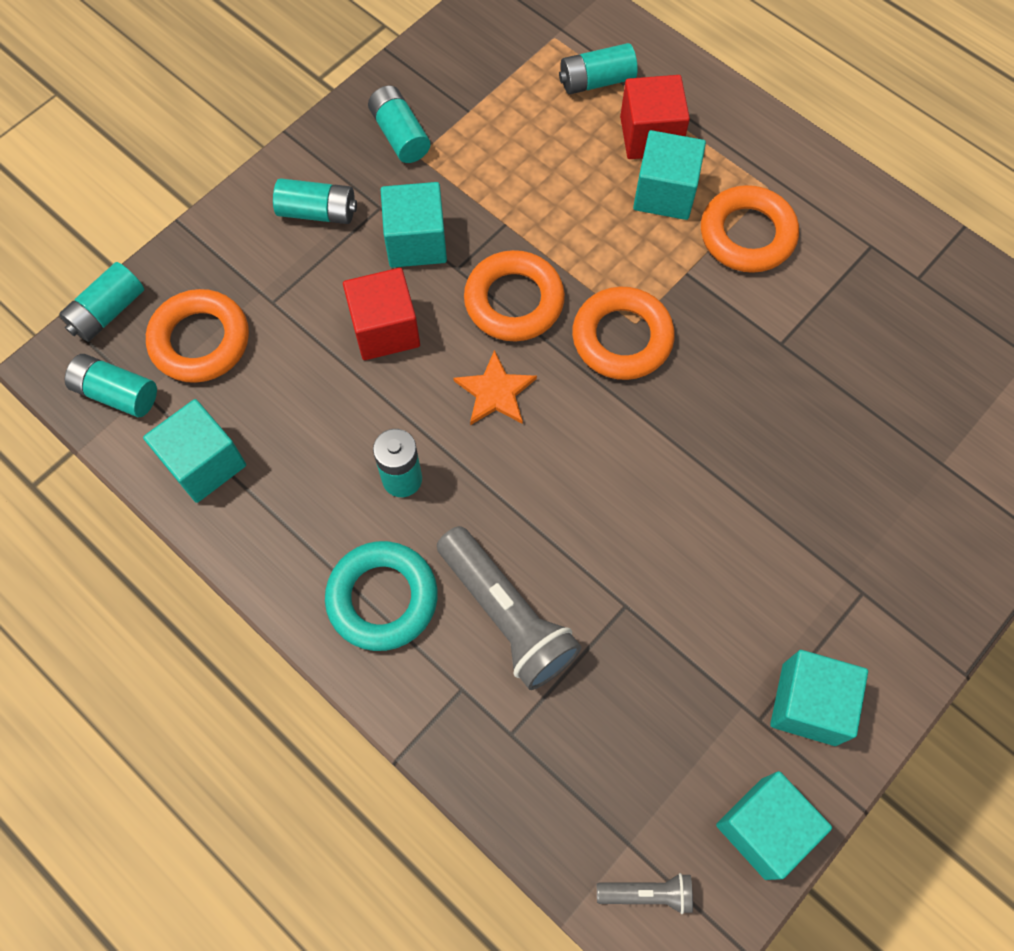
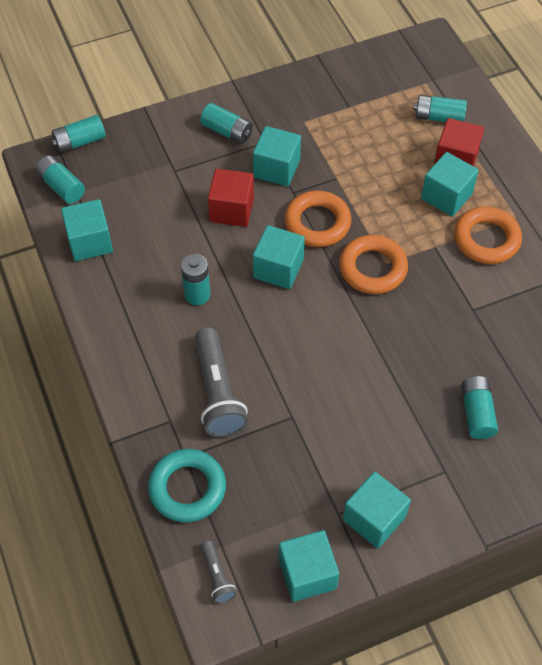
camera: 25 degrees right, 10 degrees down
orange ring [146,289,249,383] -> none
turquoise ring [325,541,437,651] -> turquoise ring moved to [148,449,226,522]
turquoise battery [368,85,430,163] -> turquoise battery moved to [461,376,498,439]
orange star [453,350,537,425] -> turquoise cube [253,225,305,289]
grey flashlight [597,873,693,914] -> grey flashlight turned 45 degrees clockwise [201,541,236,604]

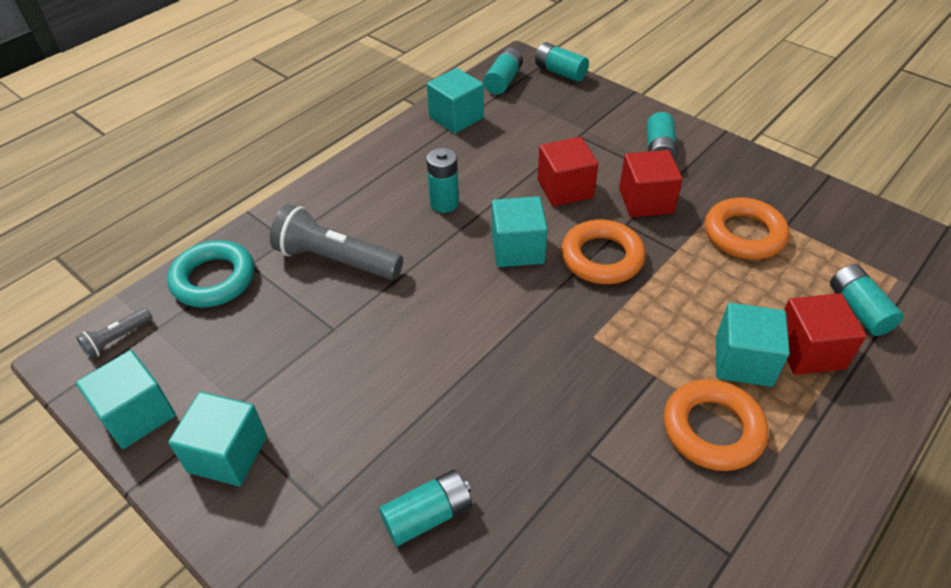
camera: 65 degrees right, 10 degrees down
grey flashlight [195,327,248,437] -> grey flashlight turned 60 degrees clockwise [270,204,403,280]
turquoise cube [253,126,301,186] -> red cube [619,150,683,217]
orange ring [339,235,408,294] -> orange ring moved to [705,198,789,260]

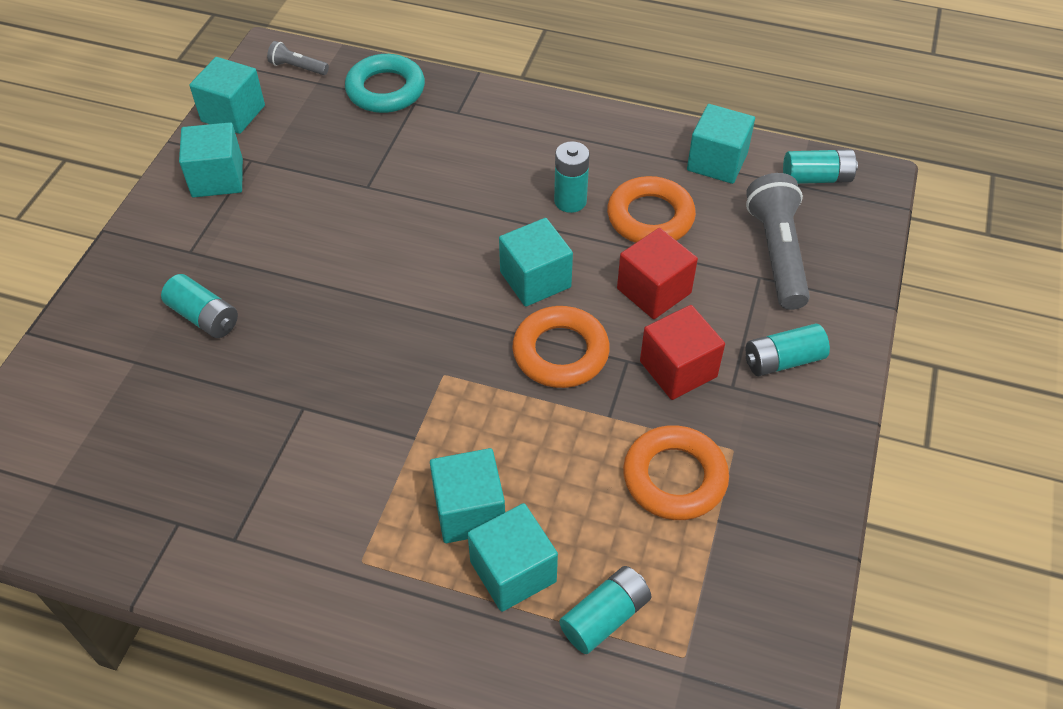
camera: 65 degrees right, 5 degrees up
grey flashlight [270,204,403,280] -> grey flashlight moved to [746,173,810,310]
turquoise battery [535,42,589,82] -> none
orange ring [664,379,768,471] -> orange ring moved to [607,176,696,243]
red cube [784,293,866,375] -> turquoise cube [468,503,558,612]

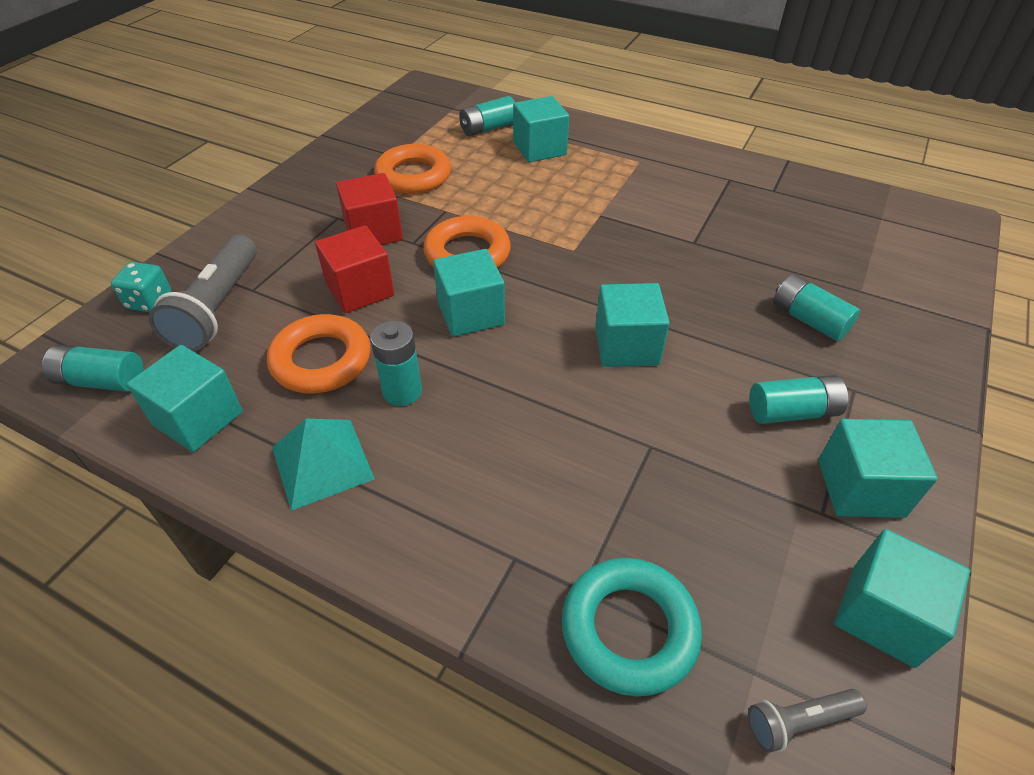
camera: 170 degrees left, 5 degrees down
grey flashlight [267,41,329,75] -> grey flashlight turned 135 degrees clockwise [748,689,867,753]
turquoise cube [430,448,505,543] -> turquoise cube moved to [595,283,670,367]
turquoise battery [746,323,830,376] -> turquoise battery moved to [749,375,848,424]
none -> turquoise dice [111,262,171,312]
none -> turquoise pyramid [272,419,375,511]

